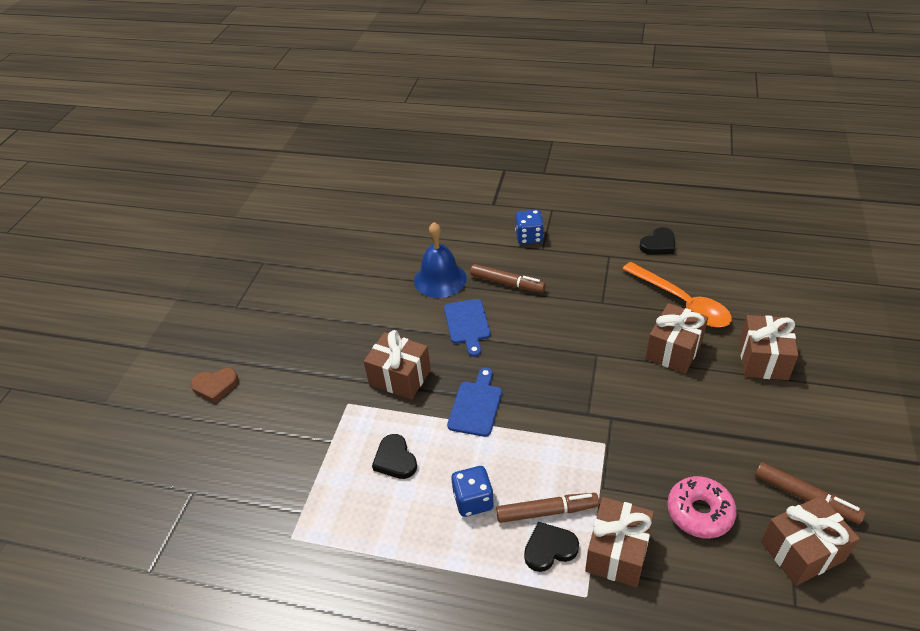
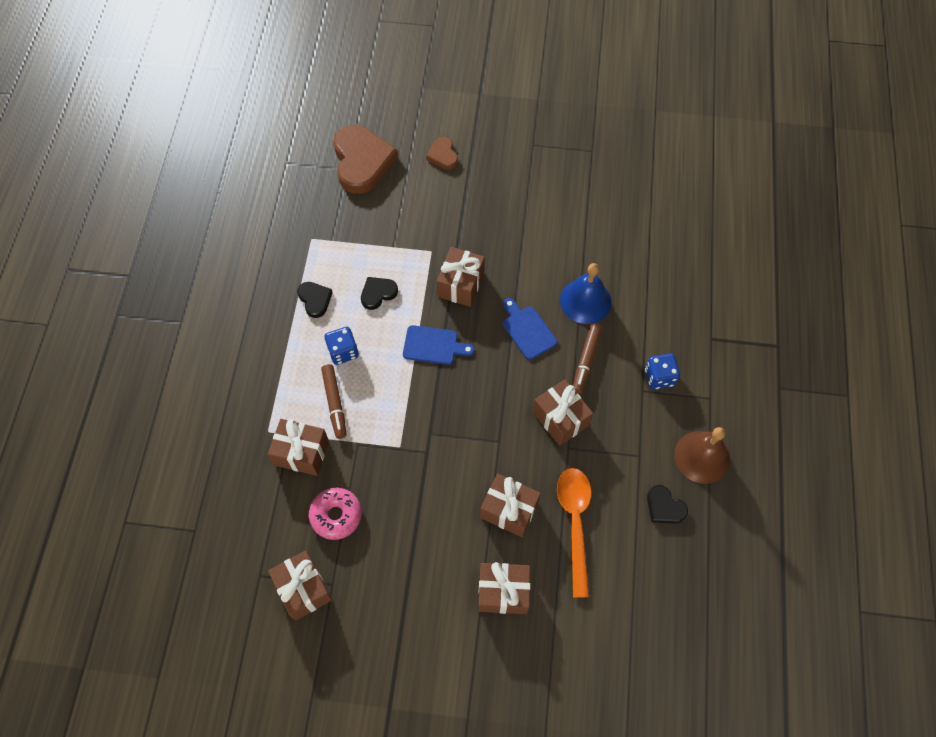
camera: 80 degrees right, 20 degrees up
blue cutting board [444,299,491,357] -> blue cutting board turned 75 degrees clockwise [503,298,557,360]
black heart [524,522,579,572] -> black heart moved to [297,282,333,318]
orange spoon [623,262,732,327] -> orange spoon turned 135 degrees clockwise [557,468,591,598]
brown marker [755,462,865,524] -> none
none -> brown heart [333,125,398,194]
none -> brown gift [533,379,593,446]
none -> brown bell [674,427,730,484]

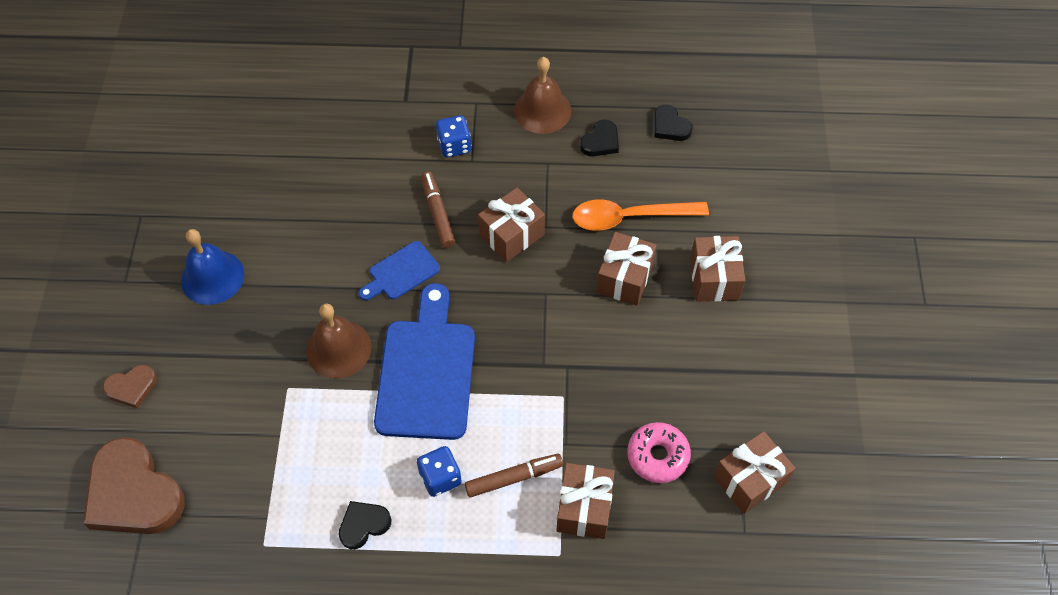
camera: 95 degrees left, 5 degrees down
brown heart [333,125,398,194] -> brown heart turned 120 degrees counterclockwise [83,437,185,534]
black heart [361,277,398,310] -> black heart moved to [654,104,693,141]
blue cutting board [403,325,474,365] -> blue cutting board [374,283,475,440], size x1.95
brown gift [437,247,485,307] -> brown bell [306,303,372,378]
blue bell [560,263,612,324] -> blue bell moved to [181,229,244,305]
brown marker [573,323,602,394] -> brown marker turned 120 degrees counterclockwise [421,171,456,248]

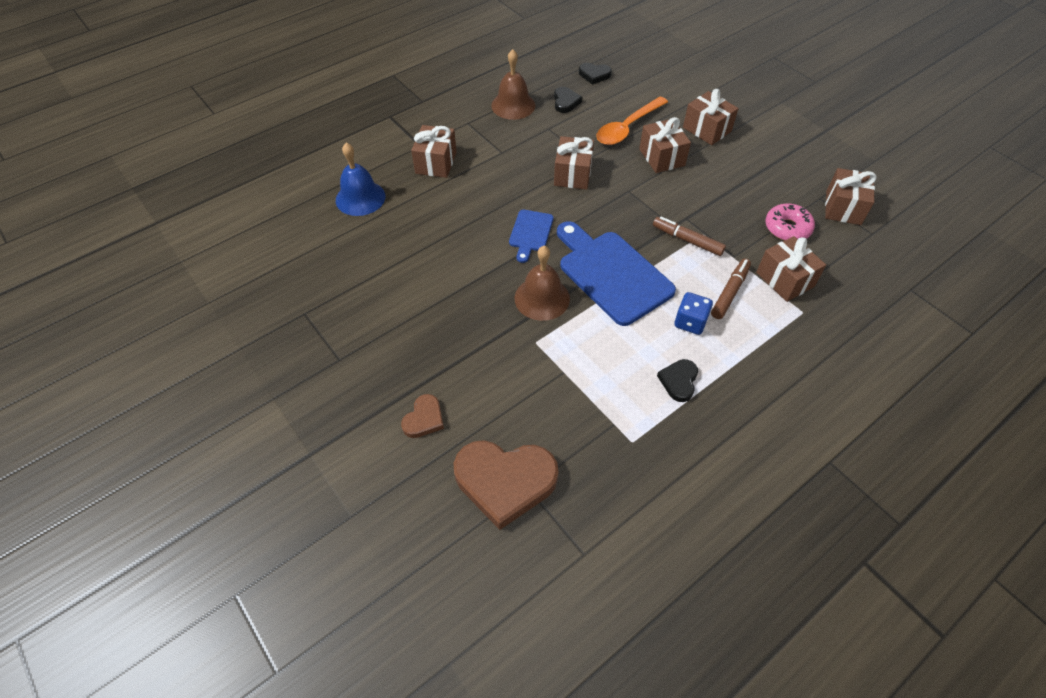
camera: 40 degrees left, 5 degrees down
blue bell [181,229,244,305] -> blue bell moved to [336,143,385,216]
brown marker [421,171,456,248] -> brown marker moved to [653,217,726,256]
blue dice [436,115,471,158] -> none
none -> brown gift [411,125,457,178]

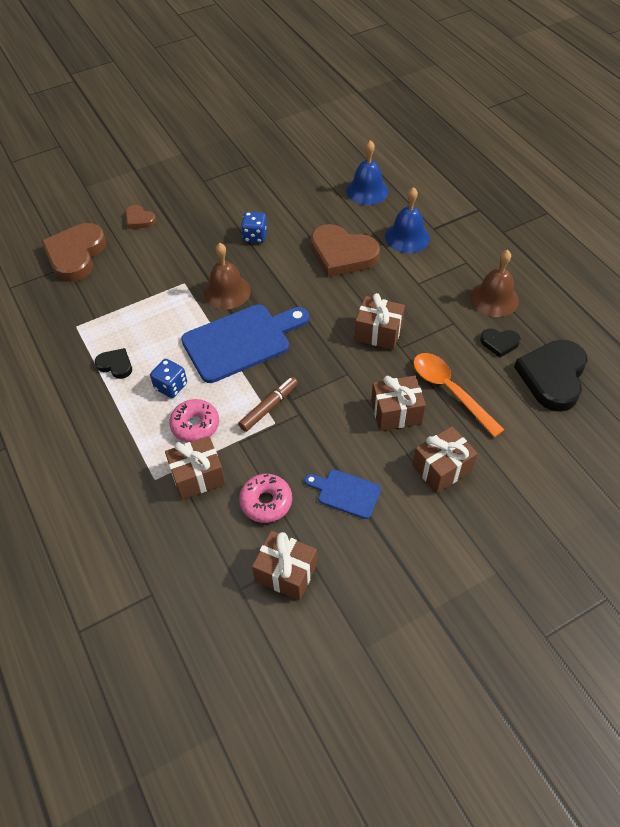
camera: 100 degrees right, 0 degrees up
brown gift [411,125,457,178] -> blue bell [385,187,430,253]
blue cutting board [509,210,553,263] -> blue cutting board moved to [305,470,381,519]
black heart [579,63,612,85] -> black heart [514,340,588,412], size x2.04
brown marker [711,259,751,319] -> pink donut [169,399,219,442]
none -> blue dice [241,212,267,243]
none -> brown heart [311,224,380,277]

